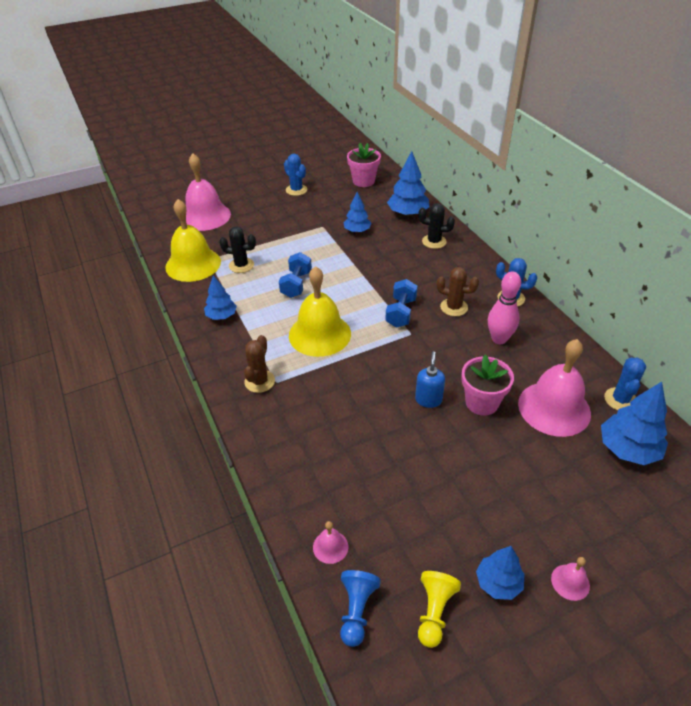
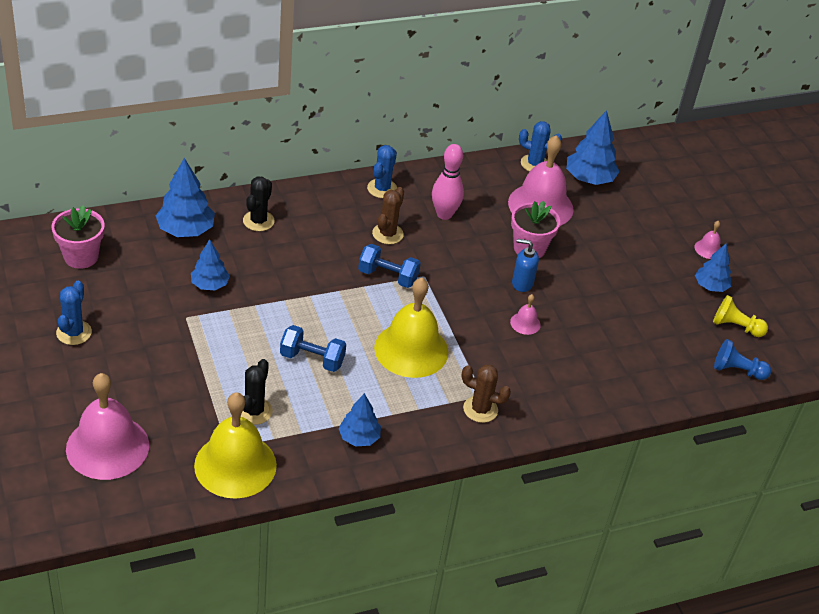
camera: 90 degrees left, 0 degrees up
blue cactus [284,154,307,196] -> blue cactus turned 45 degrees counterclockwise [56,281,92,345]
pink bell [313,521,348,564] -> pink bell moved to [510,294,541,335]

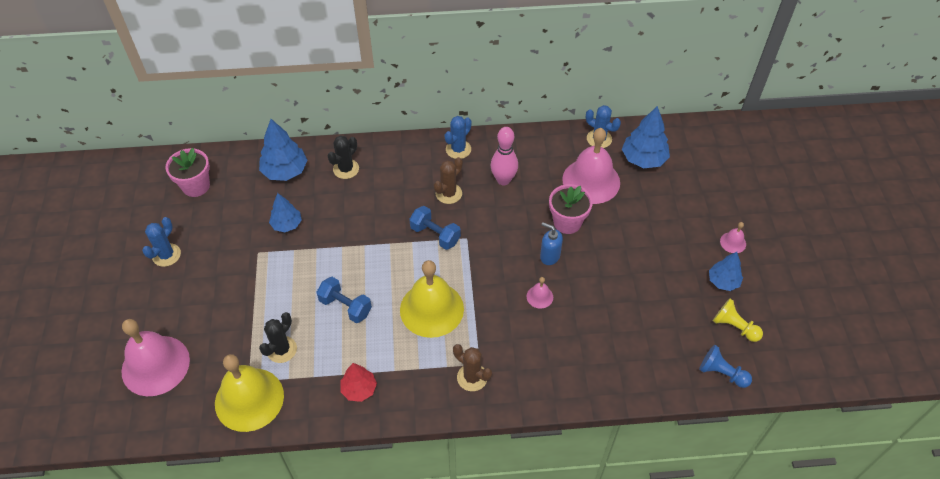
camera: 20 degrees right, 10 degrees up
blue tree [339,393,381,446] -> red tree [340,363,377,402]

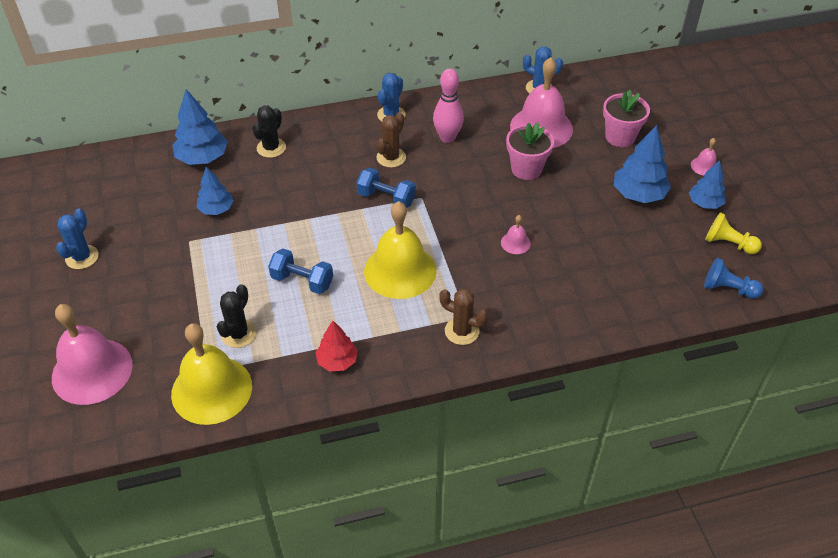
camera: 10 degrees left, 5 degrees down
pink flower pot [165,148,210,197] -> pink flower pot moved to [603,90,650,147]
blue soap dispenser [540,222,563,265] -> none
blue tree [622,106,670,168] -> blue tree moved to [614,125,671,203]

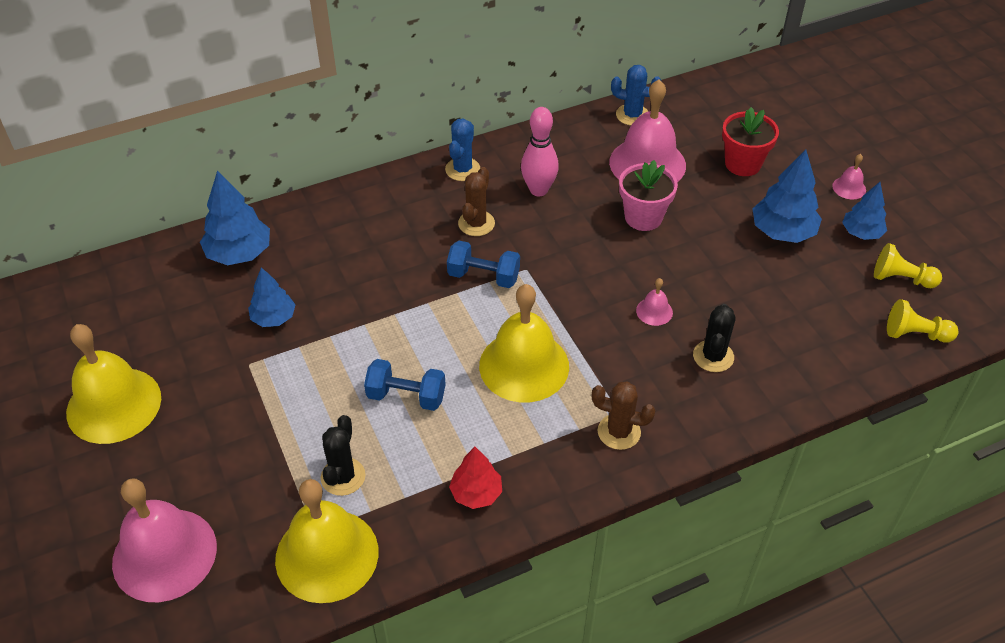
camera: 10 degrees left, 0 degrees up
blue cactus [56,208,99,269] -> yellow bell [66,324,161,444]
black cactus [252,105,286,158] -> black cactus moved to [693,304,736,372]
pink flower pot [603,90,650,147] -> red flower pot [722,107,779,176]
blue pawn [704,258,763,299] -> yellow pawn [887,299,958,342]

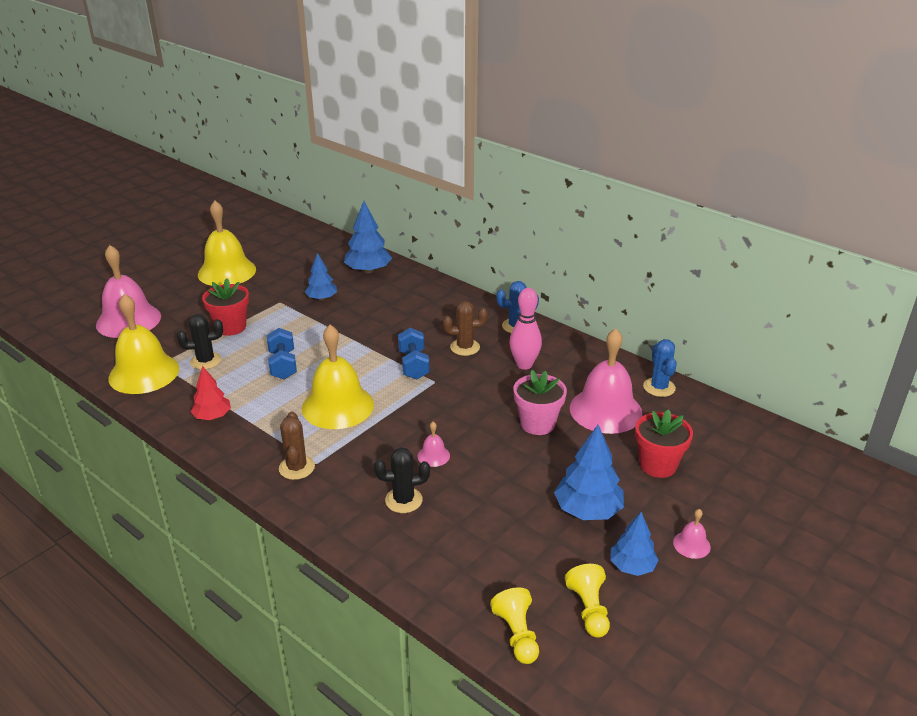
camera: 65 degrees right, 15 degrees down
none -> red flower pot [202,278,249,336]

